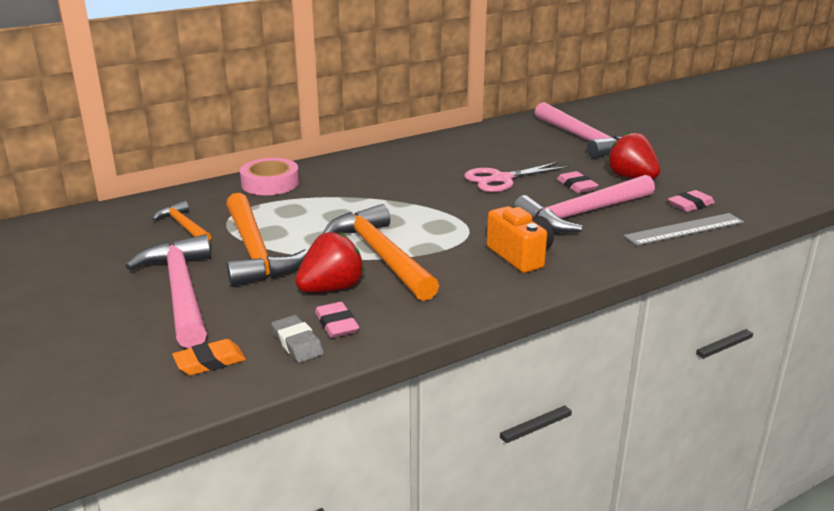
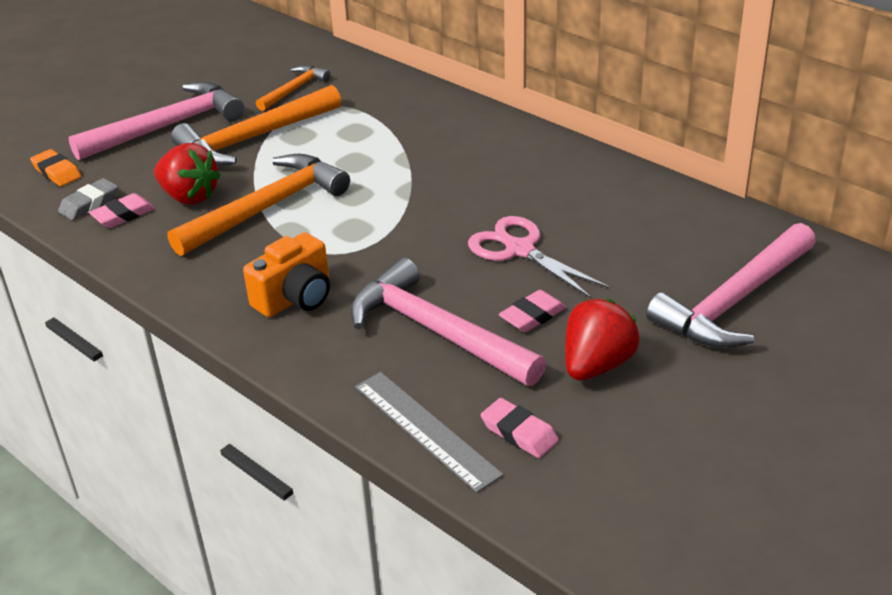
camera: 75 degrees right, 10 degrees up
pink tape [240,158,299,195] -> none

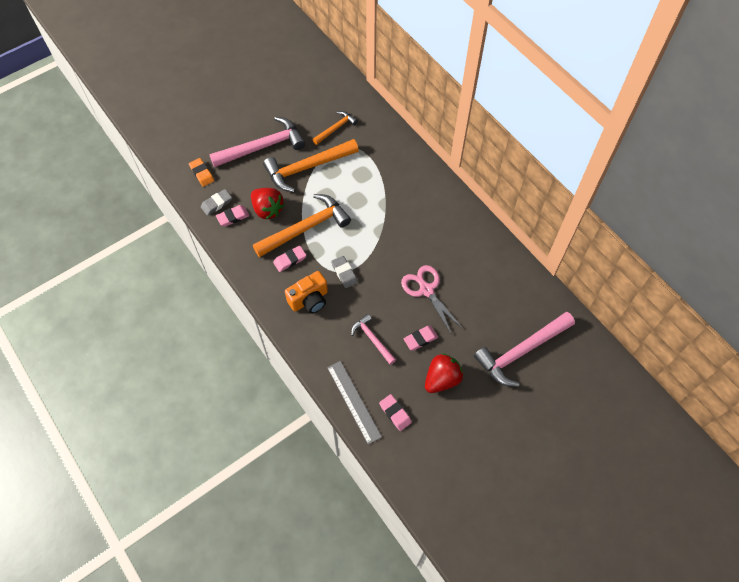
camera: 10 degrees right, 25 degrees up
pink hammer [350,258,546,386] -> pink hammer [351,314,396,365], size x0.54
none -> pink eraser [273,246,306,272]
none -> grey eraser [331,256,358,288]

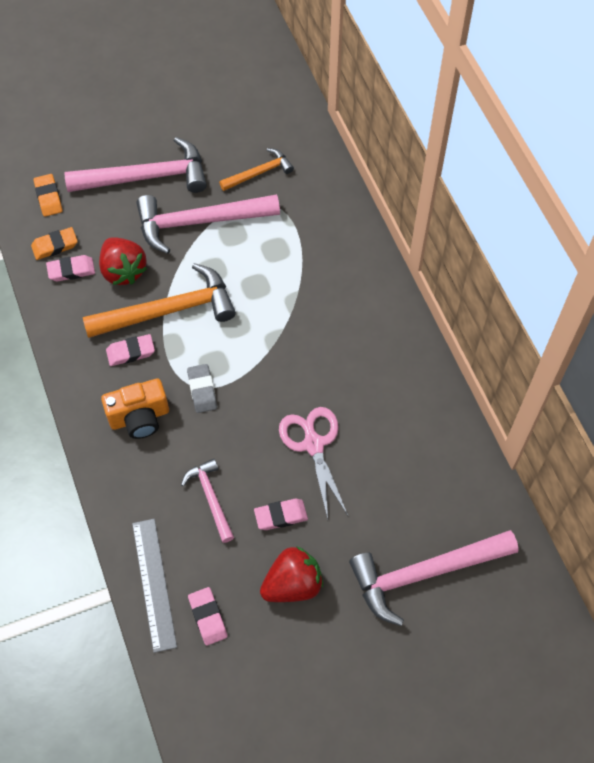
camera: 15 degrees right, 0 degrees up
grey eraser [201,189,232,216] -> orange eraser [31,227,78,260]
orange hammer [263,139,359,192] -> pink hammer [136,194,280,254]

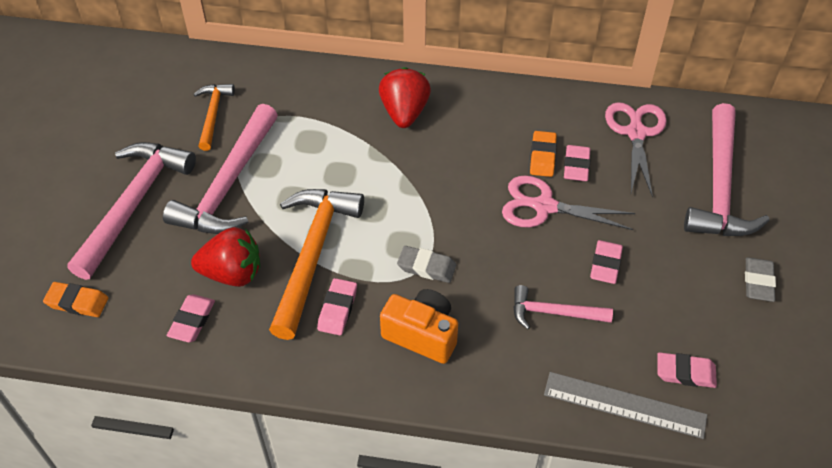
camera: 60 degrees left, 10 degrees down
orange eraser [31,227,78,260] -> orange eraser moved to [530,131,557,177]
orange camera [101,378,169,439] -> orange camera turned 75 degrees counterclockwise [380,289,458,364]
red strawberry [260,546,323,602] -> red strawberry moved to [379,67,431,128]
none -> pink eraser [564,145,590,181]
none -> pink scissors [605,102,667,198]
none -> grey eraser [745,257,776,302]

